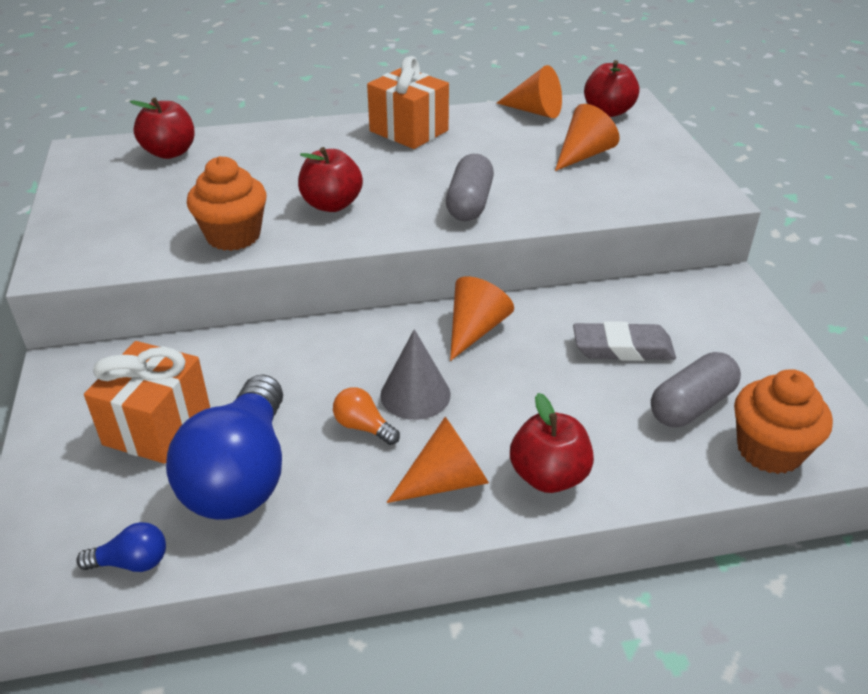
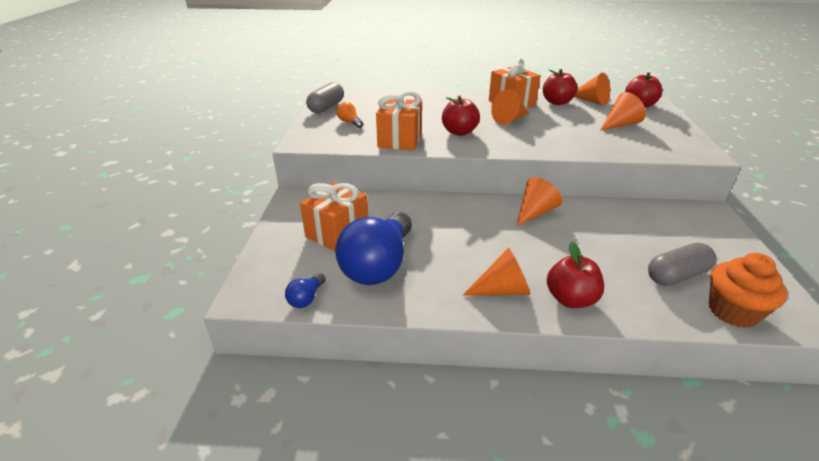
camera: 15 degrees right, 5 degrees down
blue light bulb [76,522,166,572] -> blue light bulb turned 105 degrees clockwise [285,273,326,308]
red apple [130,98,195,159] -> red apple moved to [543,69,577,105]
orange cupcake [187,156,267,251] -> orange gift [376,91,422,151]
orange light bulb [333,387,400,445] -> orange light bulb moved to [337,102,363,128]
grey cone [380,329,451,420] -> none
grey capsule [446,154,494,221] -> grey capsule moved to [306,82,344,113]
grey eraser [573,321,676,361] -> none
none -> orange cone [491,89,529,125]

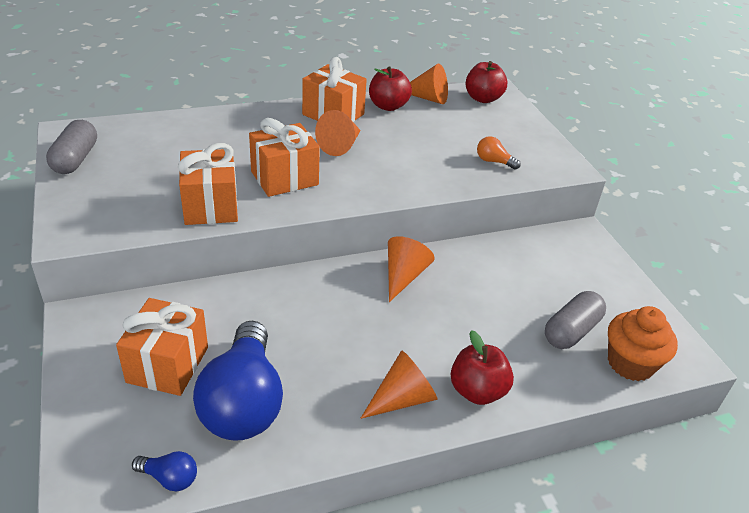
camera: 25 degrees left, 5 degrees up
blue light bulb [285,273,326,308] -> blue light bulb turned 75 degrees counterclockwise [132,451,197,491]
orange light bulb [337,102,363,128] -> orange light bulb moved to [477,136,521,170]
red apple [442,96,480,136] -> orange gift [249,118,320,197]
orange cone [600,92,646,131] -> none

